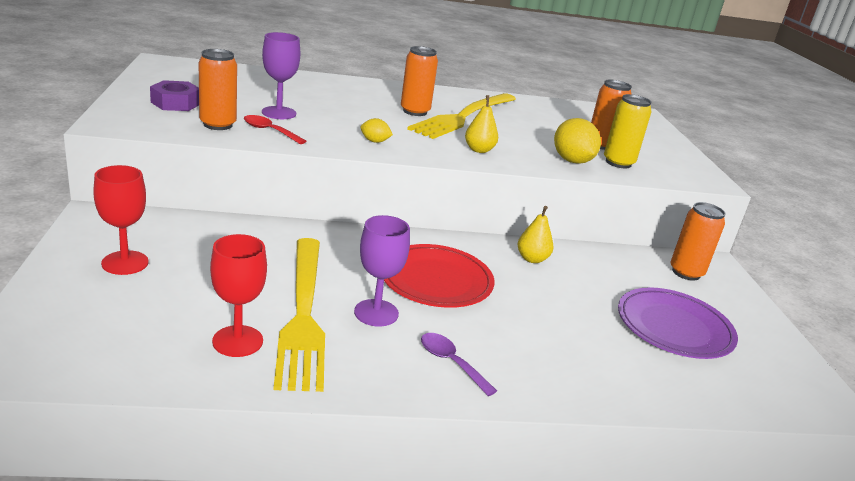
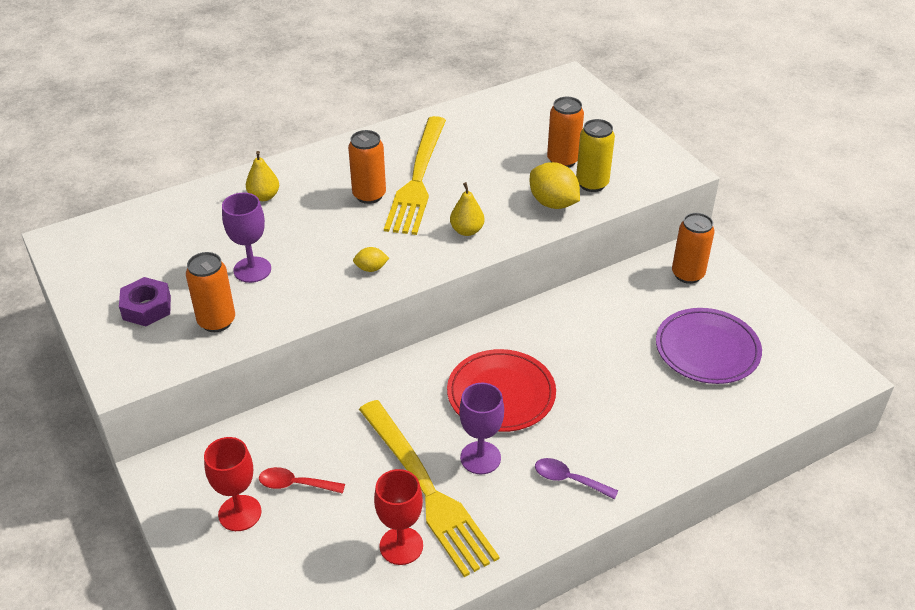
camera: 20 degrees left, 15 degrees up
red spoon [244,115,306,144] -> red spoon moved to [259,467,345,494]
yellow pear [517,206,553,263] -> yellow pear moved to [246,151,279,201]

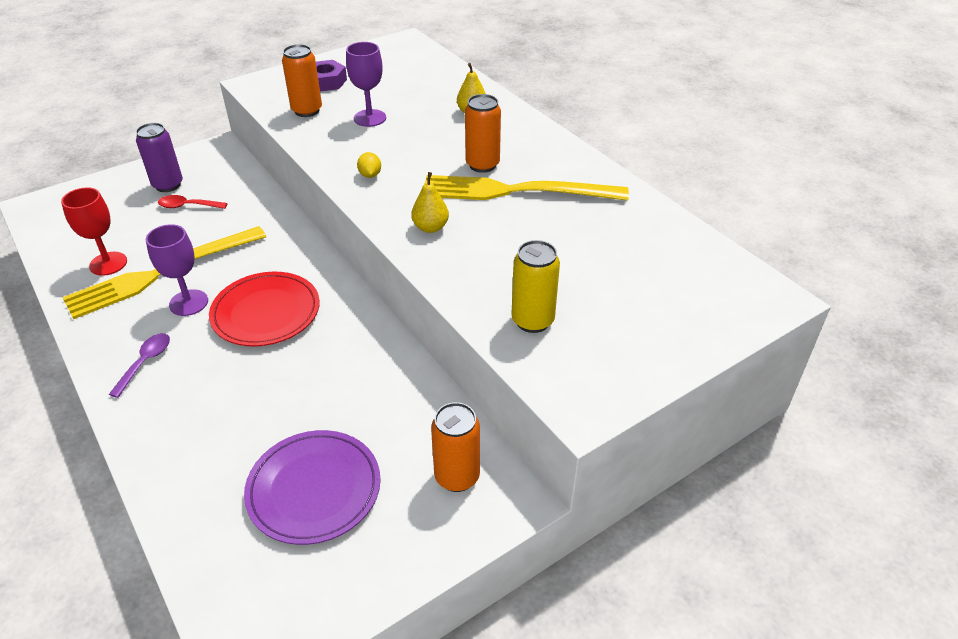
camera: 85 degrees right, 0 degrees up
red goblet [204,437,262,531] -> purple can [136,123,183,192]
red spoon [259,467,345,494] -> red spoon turned 90 degrees counterclockwise [158,195,227,209]
yellow lemon [530,162,580,209] -> none
orange can [547,97,584,168] -> none

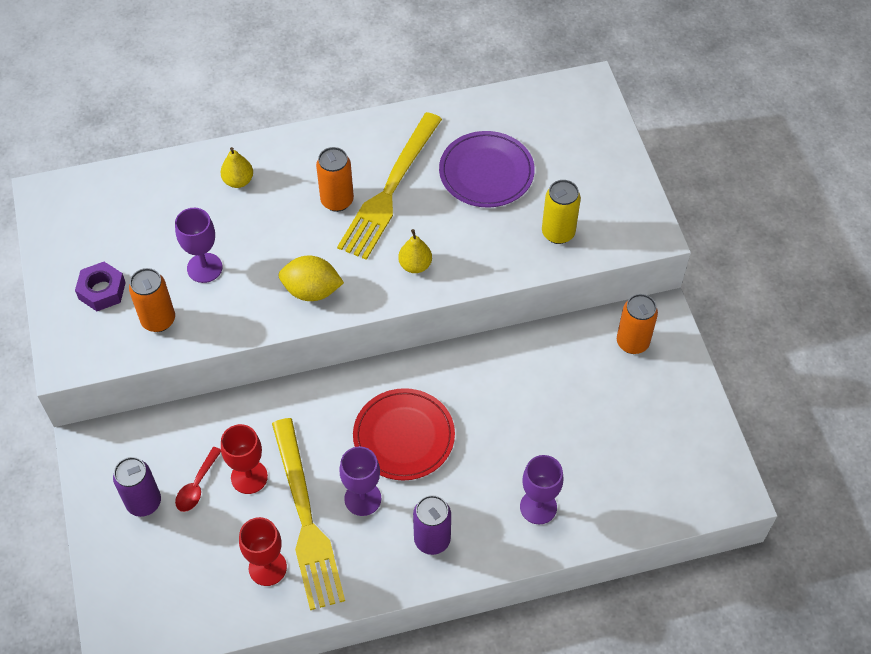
camera: 70 degrees left, 15 degrees up
purple spoon [109,333,170,398] -> purple can [413,495,451,555]
purple plate [244,430,381,545] -> purple plate moved to [439,131,535,207]
yellow lemon [357,152,381,178] -> yellow lemon [278,255,344,301], size x1.91
none -> red goblet [221,424,268,494]
none -> purple goblet [520,455,563,524]

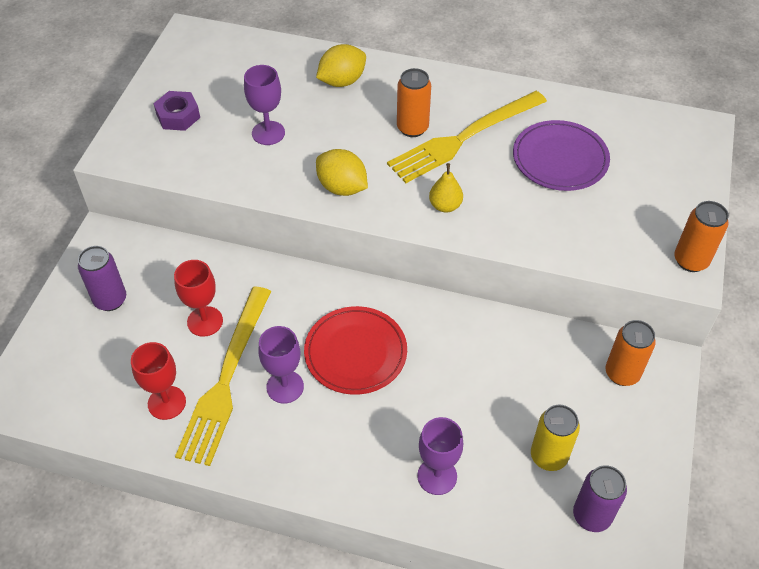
camera: 30 degrees right, 5 degrees down
orange can [129,268,175,332] -> orange can moved to [674,201,729,272]
red spoon [175,447,221,512] -> none
yellow pear [220,147,253,188] -> yellow lemon [316,44,366,87]
purple can [413,495,451,555] -> purple can moved to [573,465,627,532]
yellow can [542,180,581,244] -> yellow can moved to [531,405,580,471]

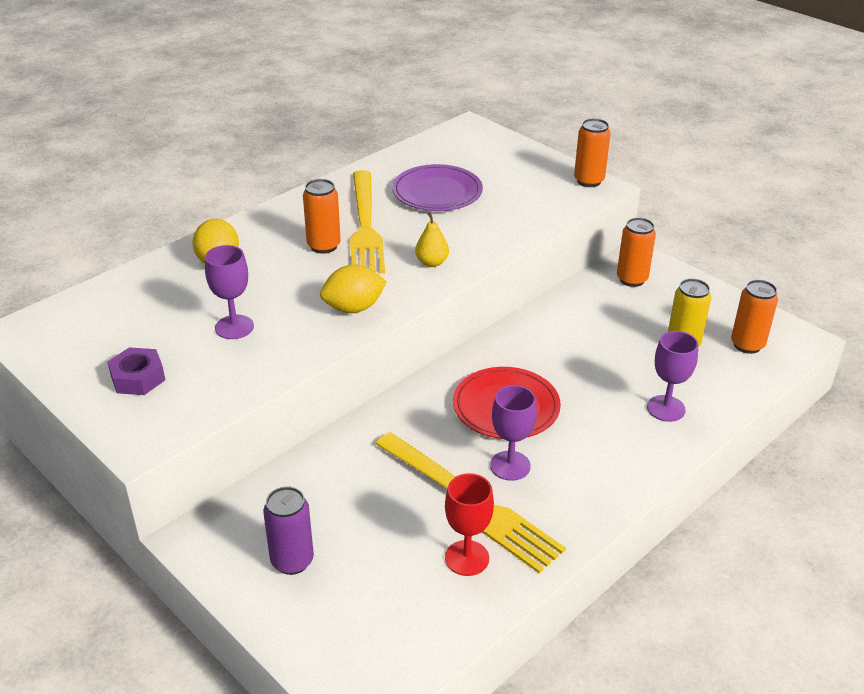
camera: 60 degrees left, 15 degrees down
red goblet [174,260,223,337] -> none
purple can [573,465,627,532] -> orange can [731,280,778,354]

